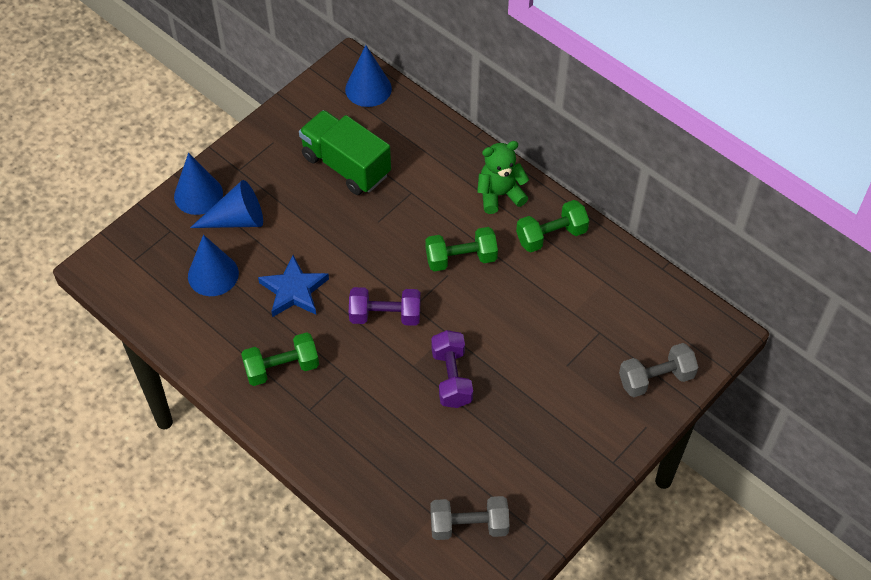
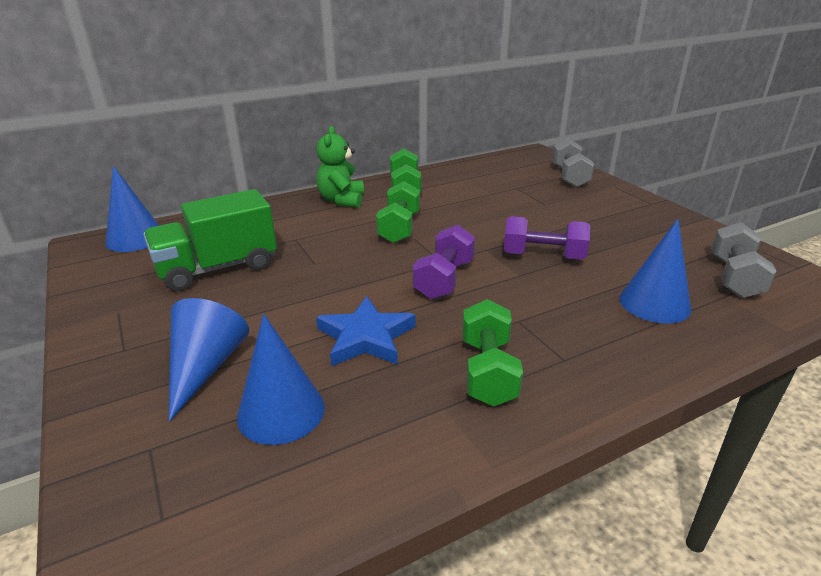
camera: 70 degrees left, 25 degrees down
blue cone [174,153,223,215] -> blue cone moved to [620,219,691,324]

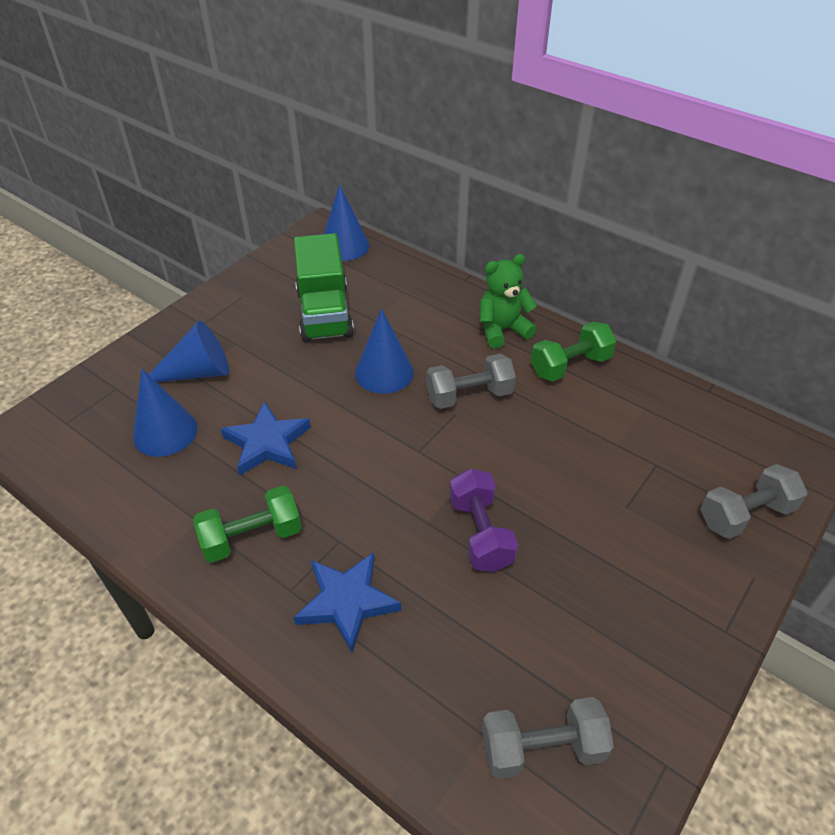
camera: 65 degrees right, 15 degrees up
green truck [143,189,277,291] -> green truck turned 135 degrees counterclockwise [294,233,354,342]
green dumbbell [376,181,420,243] -> grey dumbbell [426,354,516,409]
purple dumbbell [413,225,475,299] -> none
blue cone [620,219,691,324] -> blue cone moved to [355,309,414,394]
none -> blue star [294,552,401,653]

